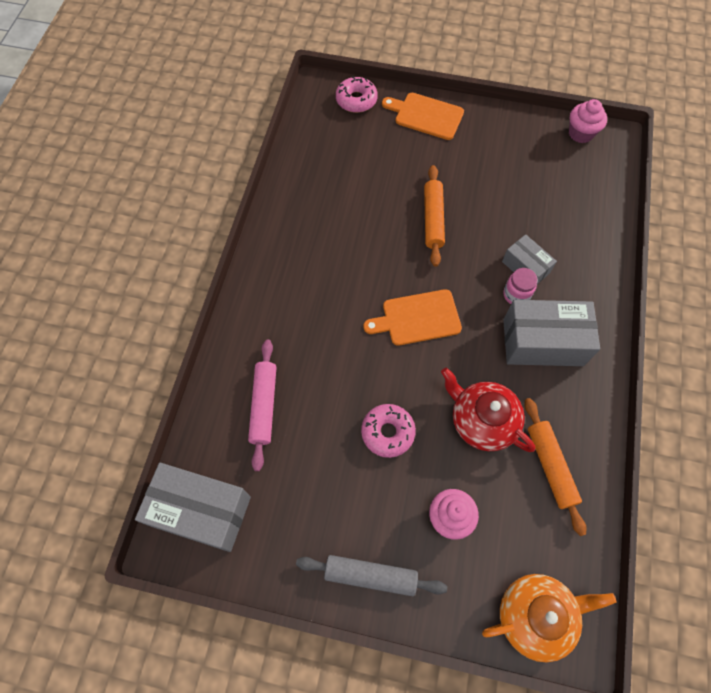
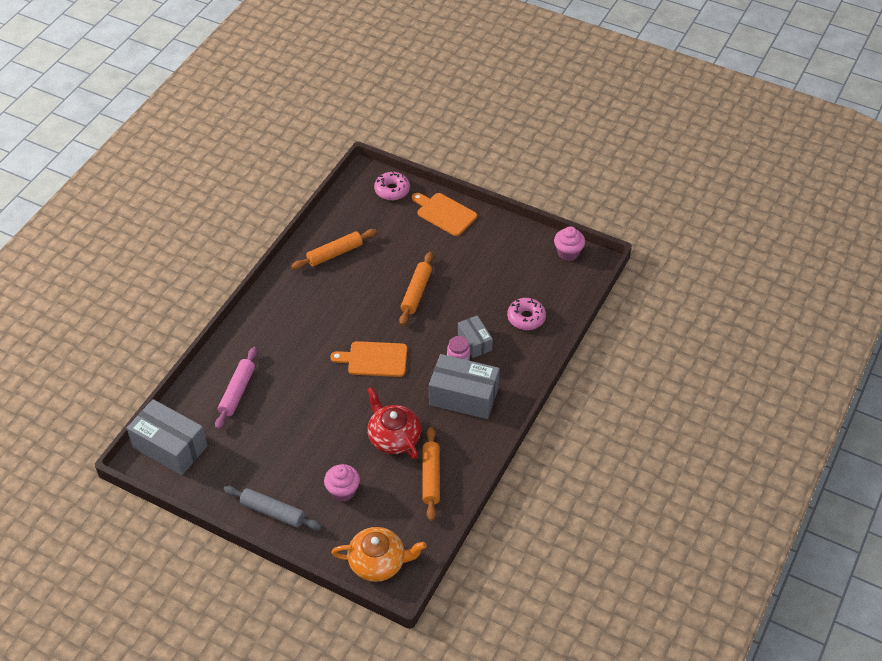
camera: 15 degrees right, 15 degrees down
pink donut [361,404,416,458] -> pink donut moved to [507,298,546,330]
none -> orange rolling pin [292,229,377,269]

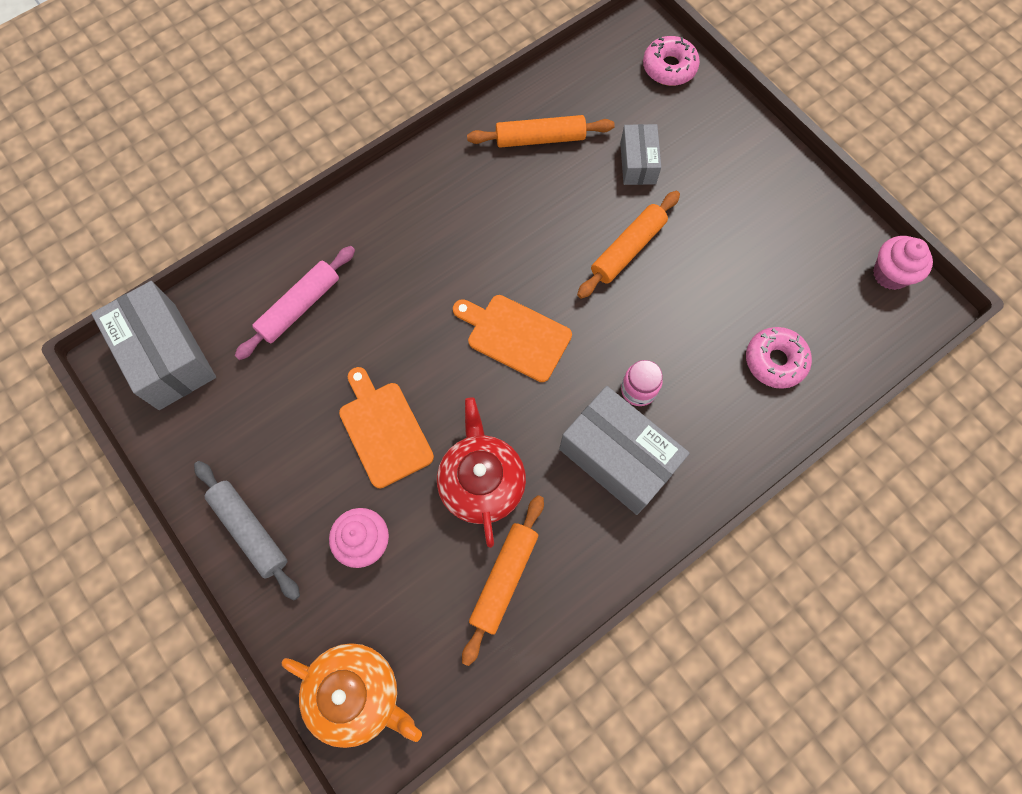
camera: 25 degrees right, 20 degrees up
orange cutting board [412,193,477,236] -> orange cutting board moved to [339,367,434,488]
grey box [458,315,493,358] -> grey box moved to [620,124,661,185]

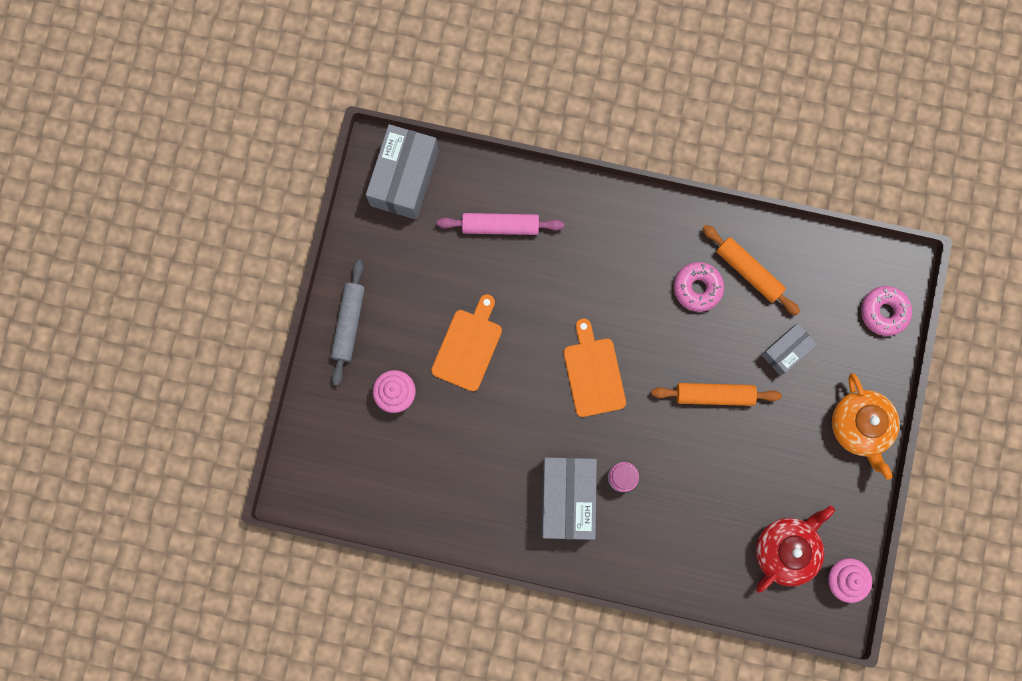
camera: 50 degrees right, 10 degrees up
orange teapot [282,643,422,748] -> orange teapot moved to [832,373,900,480]
red teapot [437,397,526,548] -> red teapot moved to [756,506,835,593]
orange rolling pin [462,495,544,666] -> none
pink donut [746,327,812,389] -> pink donut moved to [674,262,724,312]

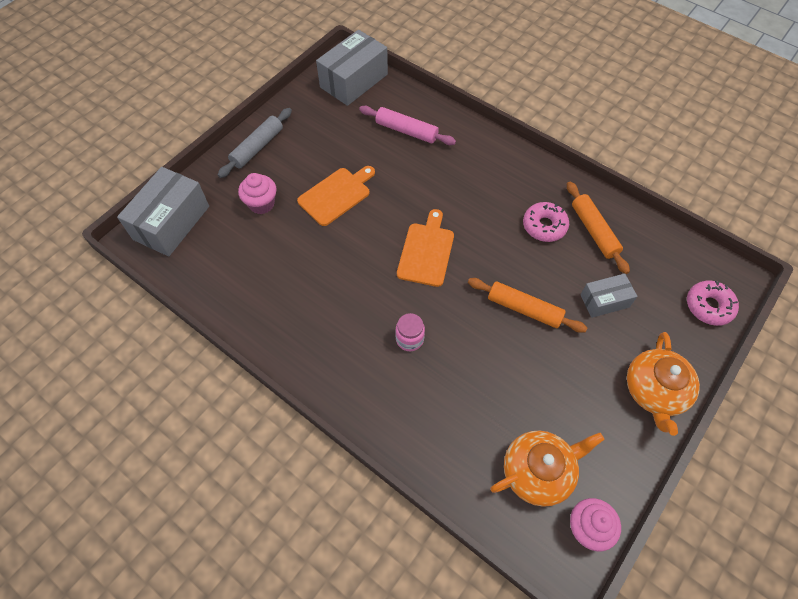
camera: 25 degrees right, 20 degrees down
grey box [542,457,597,540] -> grey box moved to [117,167,209,257]
red teapot [756,506,835,593] -> orange teapot [490,431,604,507]

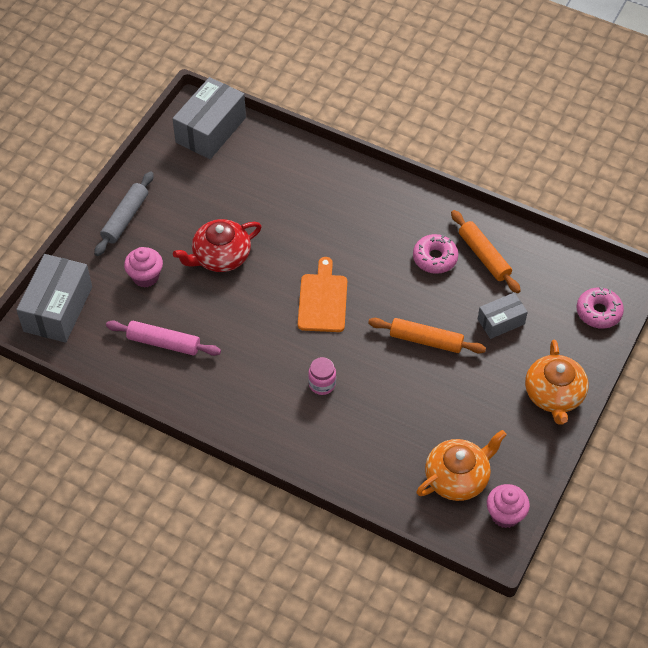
camera: 10 degrees left, 5 degrees down
orange cutting board [297,166,375,226] -> red teapot [173,219,262,272]
pink rolling pin [359,106,456,145] -> pink rolling pin moved to [106,320,221,356]

